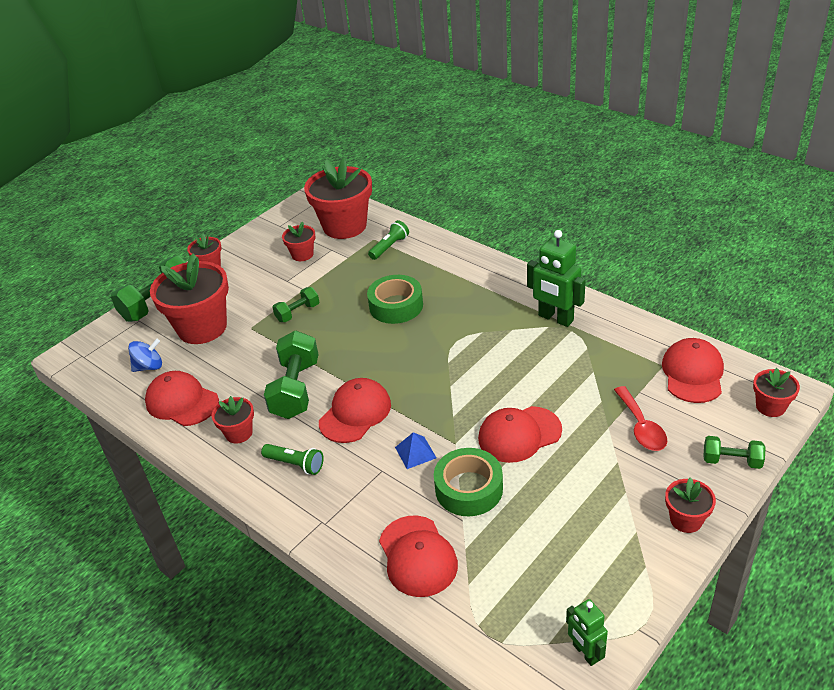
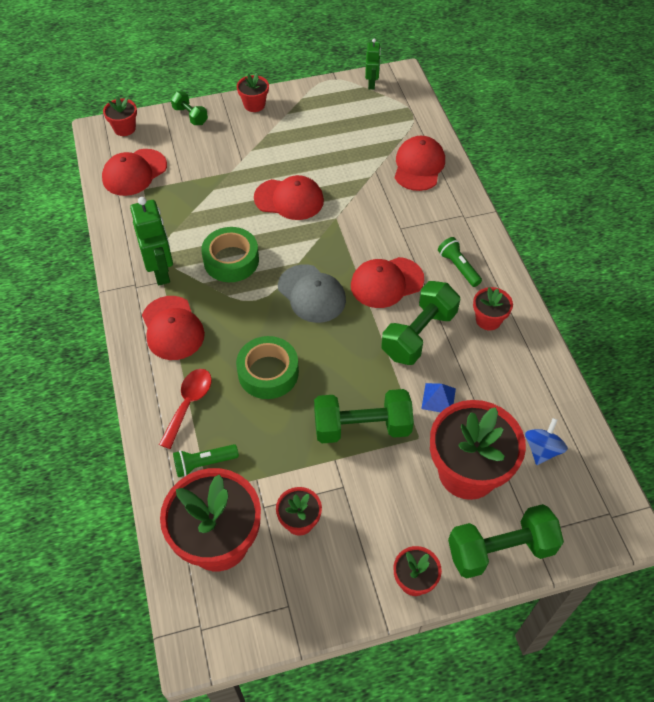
camera: 150 degrees left, 15 degrees up
blue spinning top [128,339,162,372] -> blue spinning top turned 105 degrees clockwise [525,418,568,465]
red cap [145,371,219,426] -> red cap moved to [142,296,205,360]
green dumbbell [272,287,319,322] -> green dumbbell [314,389,414,443], size x1.81
blue pyramid [395,432,436,469] -> blue pyramid moved to [421,383,456,412]
green tape [434,448,503,516] -> green tape moved to [201,227,259,282]
red spoon [614,386,667,451] -> red spoon moved to [159,369,212,449]
none -> grey cap [278,264,346,323]

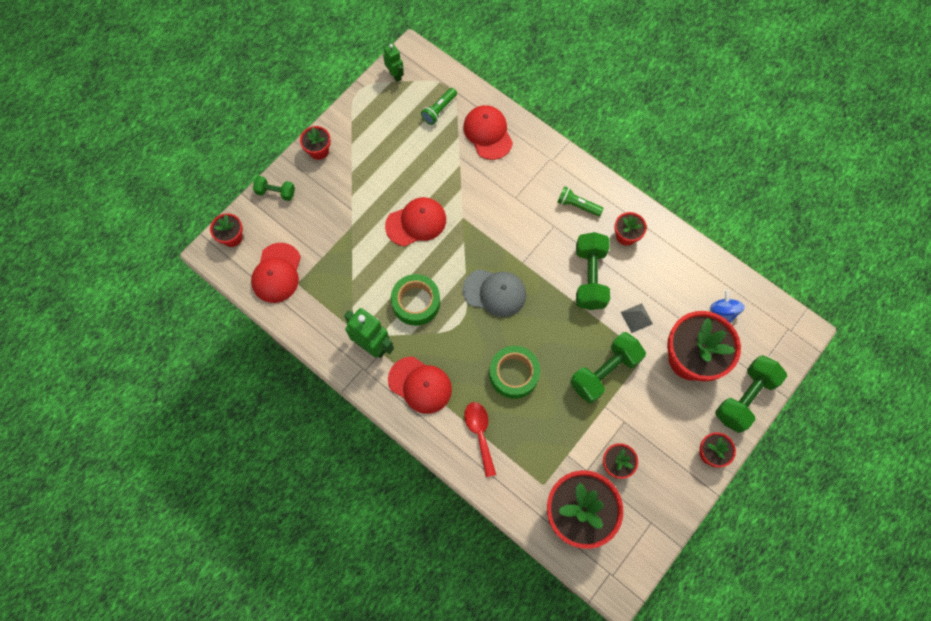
camera: 35 degrees left, 15 degrees up
green flashlight [173,444,239,477] -> green flashlight moved to [421,88,457,125]
red cap [351,257,424,308] -> none
blue pyramid [421,383,456,412] -> grey pyramid [621,303,653,333]

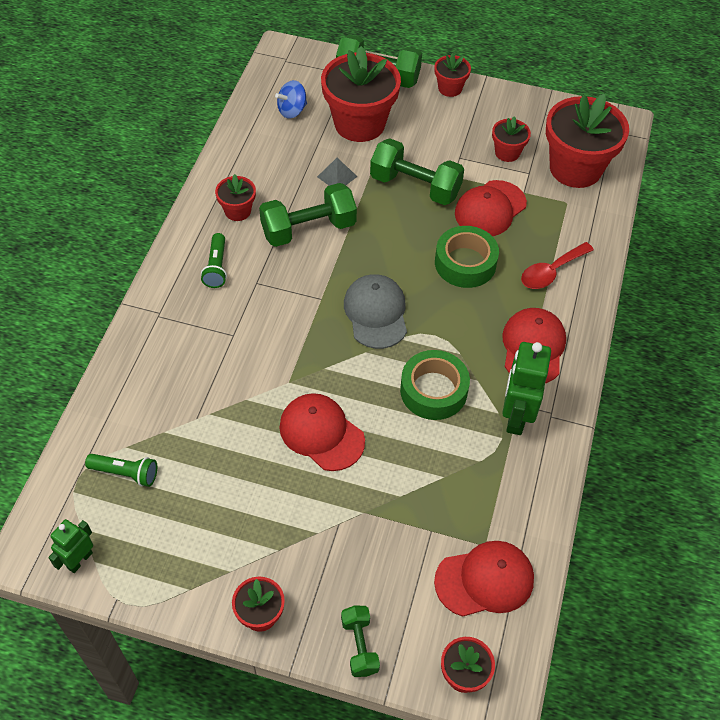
camera: 115 degrees left, 15 degrees down
red cap [463,105,513,160] -> red cap moved to [455,180,527,236]

